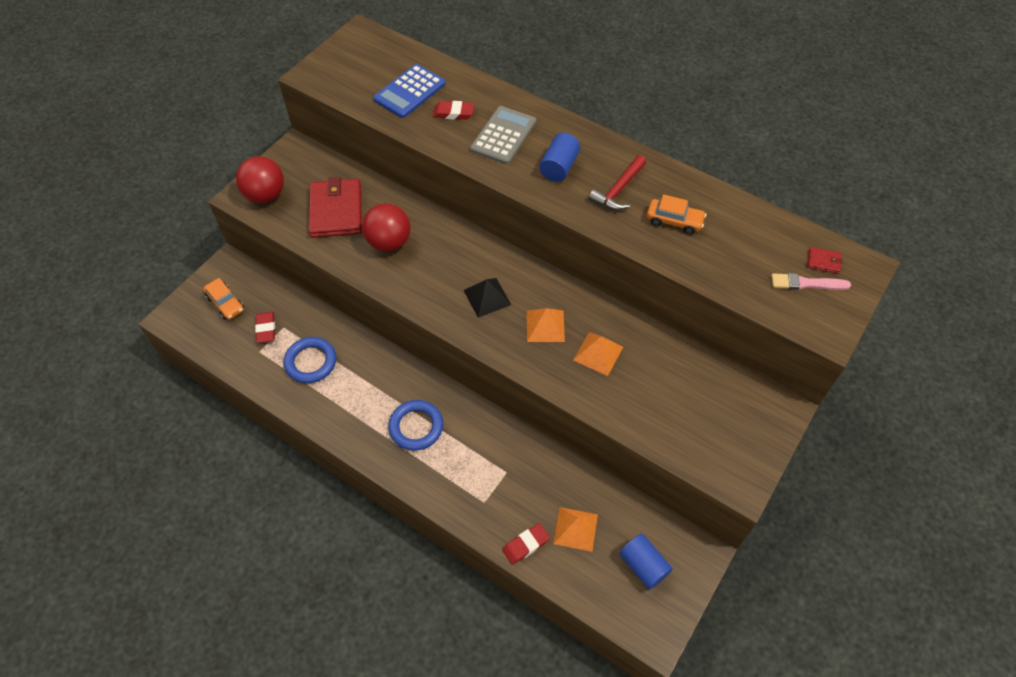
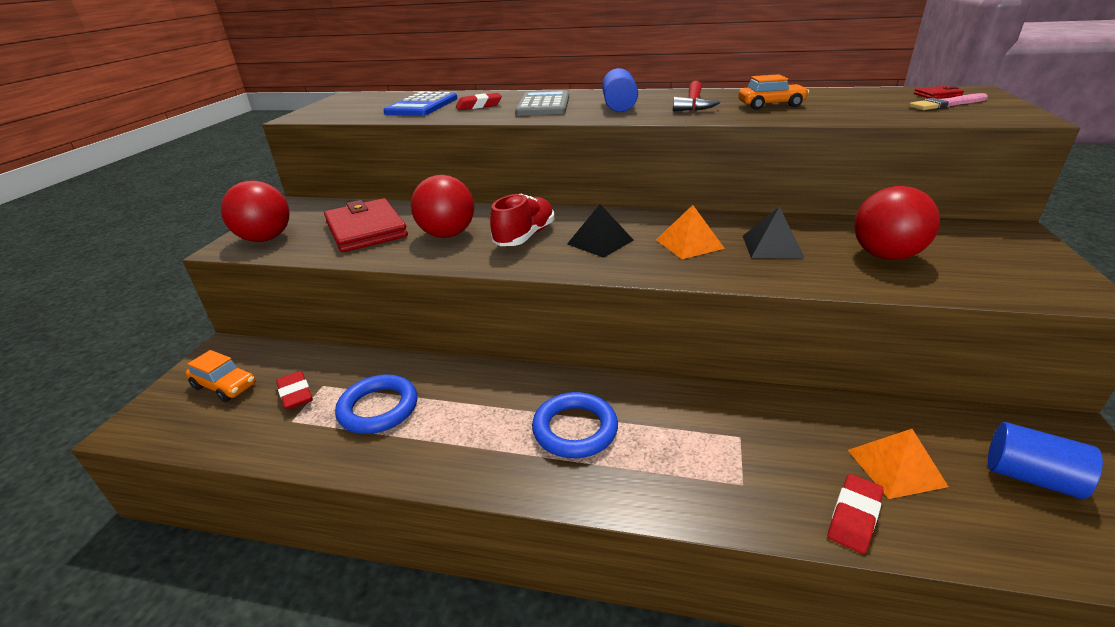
camera: 20 degrees left, 25 degrees down
orange pyramid [573,332,623,376] -> black pyramid [743,207,805,259]
none -> red shoe [490,194,554,246]
none -> red ball [854,186,940,260]

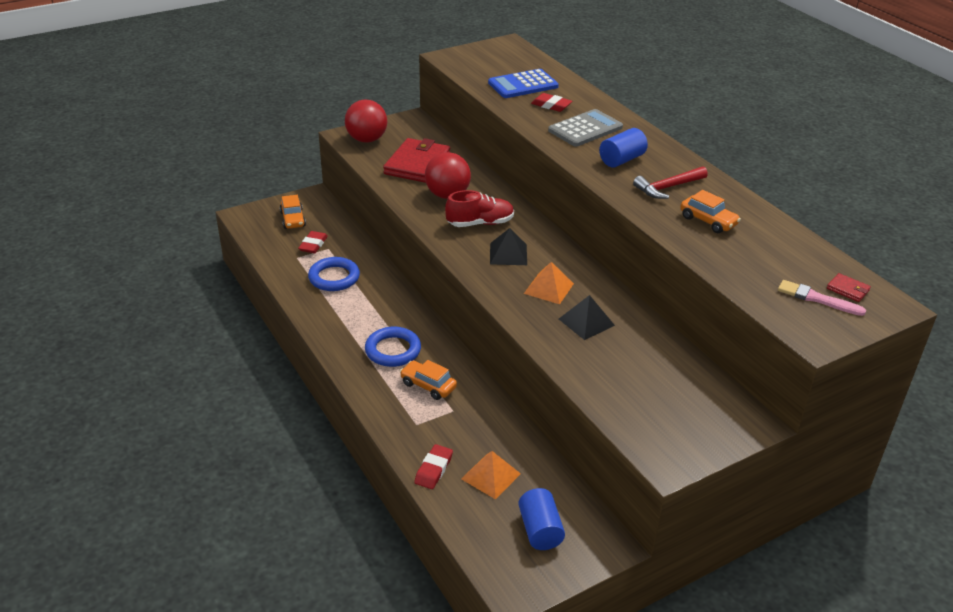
camera: 45 degrees right, 5 degrees up
red eraser [828,474,884,554] -> red eraser turned 60 degrees counterclockwise [414,444,453,489]
red ball [854,186,940,260] -> none
none -> orange car [400,360,457,400]

